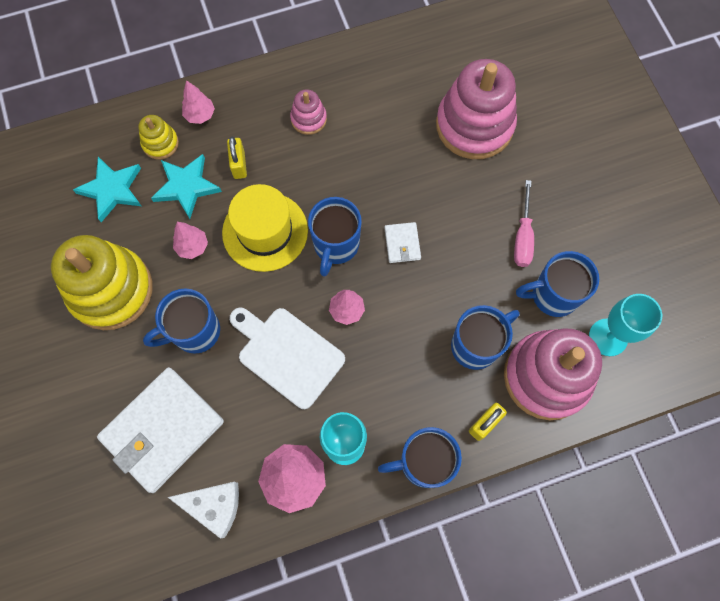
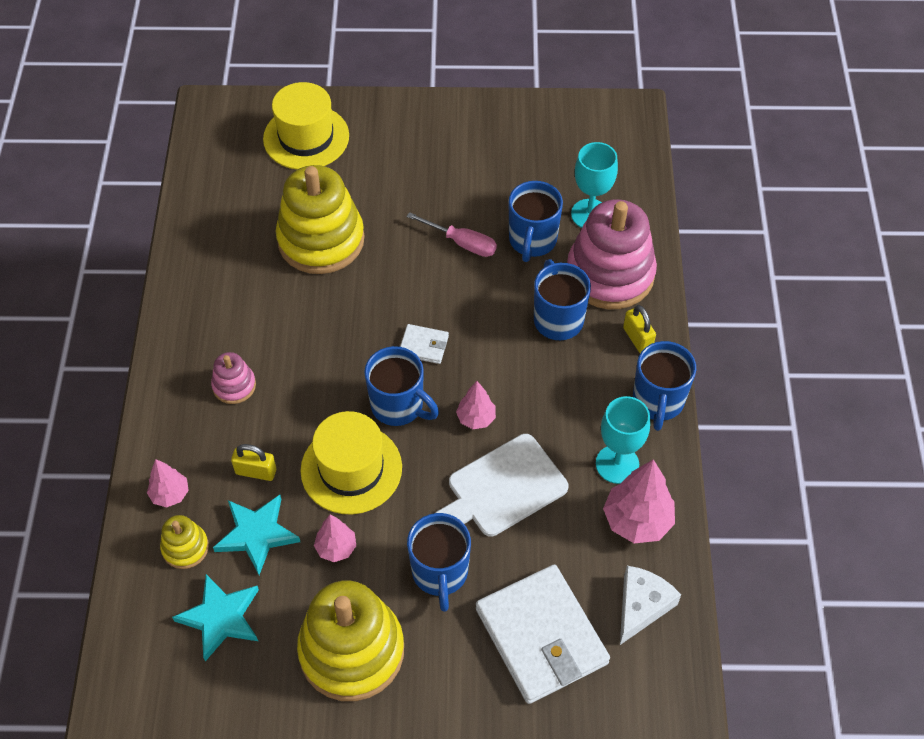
camera: 70 degrees left, 15 degrees down
pink stacking toy [436,59,517,159] -> yellow stacking toy [276,165,365,274]
none -> yellow hat [263,82,349,170]

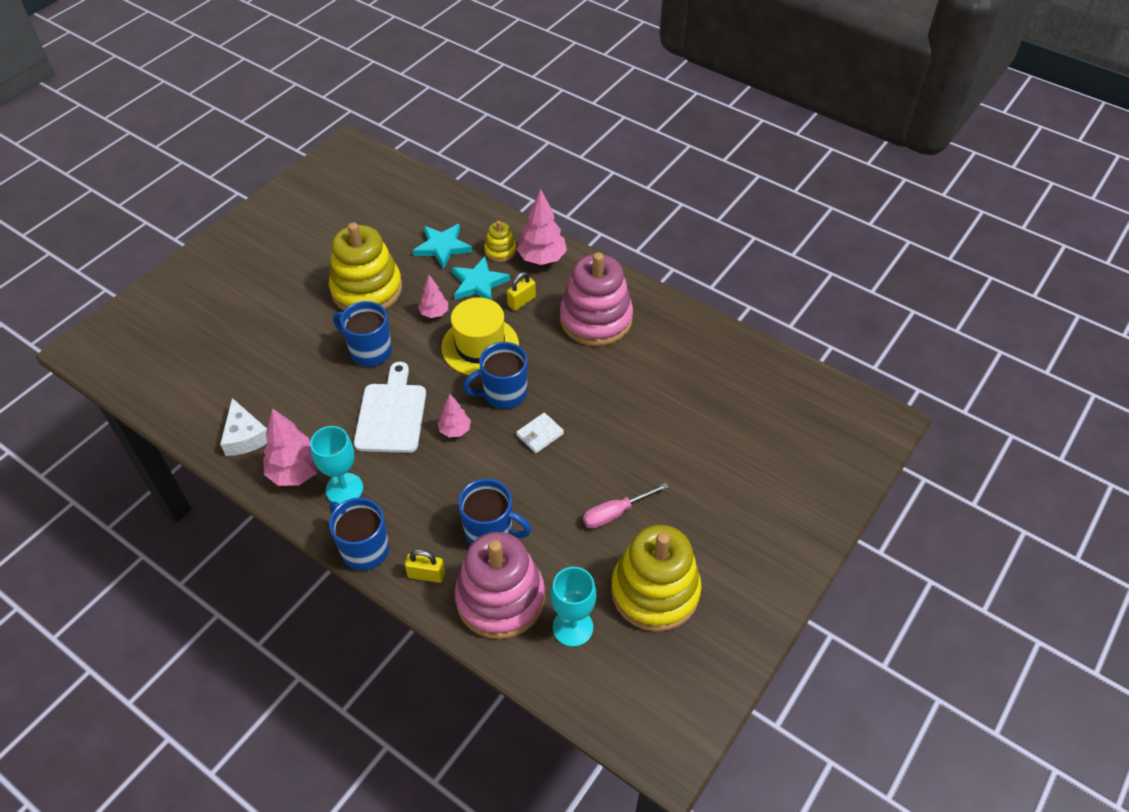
camera: 125 degrees right, 5 degrees down
pink tree [147,459,189,507] -> pink tree [517,189,567,265], size x1.71
pink stacking toy [211,352,256,404] -> pink stacking toy [560,252,633,346], size x2.15
yellow hat [263,82,349,170] -> none
yellow stacking toy [276,165,365,274] -> yellow stacking toy moved to [611,525,702,632]
white wallet [476,565,610,704] -> none
blue mug [509,181,563,262] -> none

